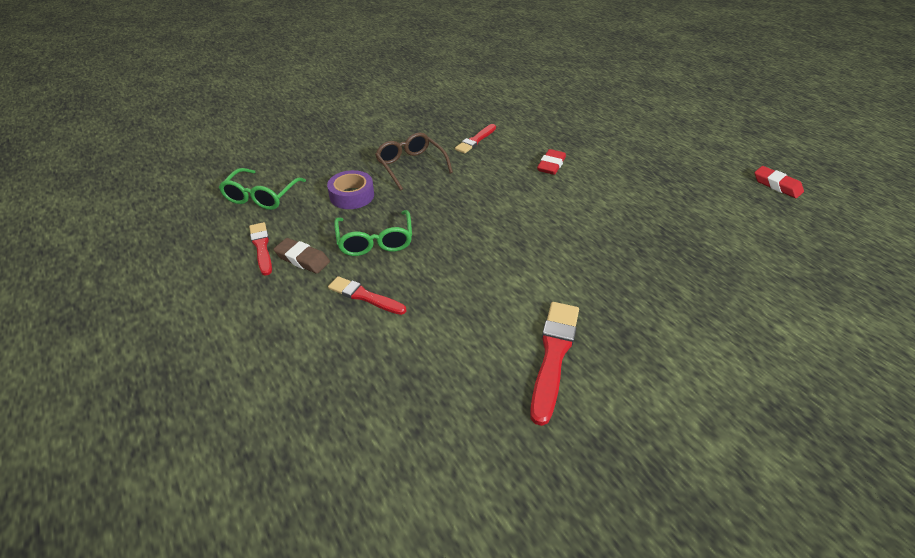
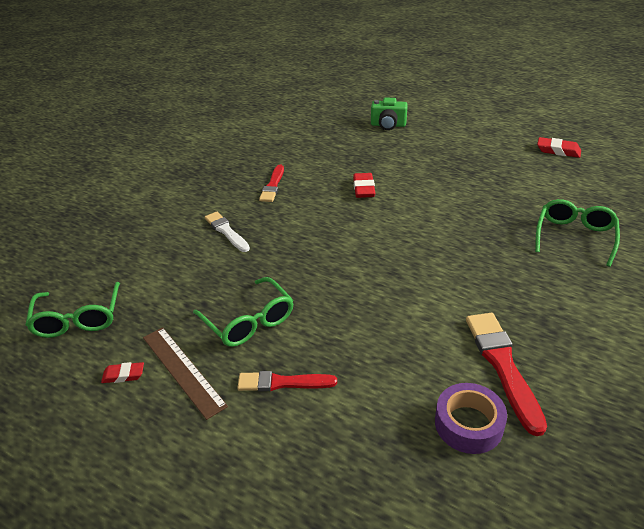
camera: 25 degrees left, 5 degrees down
red brush [249,222,272,276] -> red eraser [101,362,144,383]
brown eraser [274,238,330,274] -> brown ruler [143,327,228,420]
purple tape [327,170,374,209] -> purple tape moved to [435,383,507,454]
brown glasses [375,132,453,190] -> white brush [205,212,250,252]
none -> green camera [371,97,408,130]
none -> green glasses [535,199,620,267]

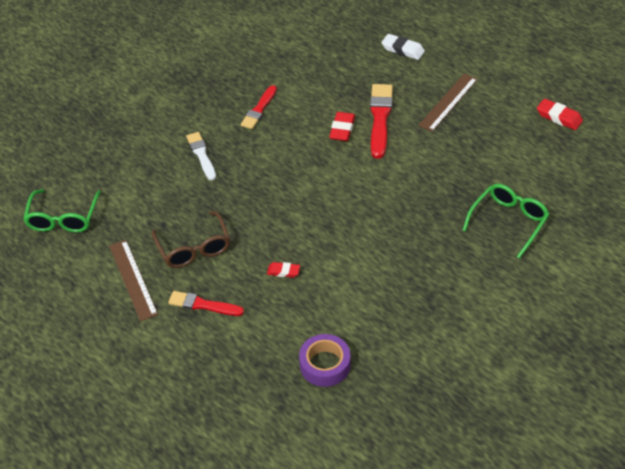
camera: 15 degrees right, 10 degrees up
red eraser [101,362,144,383] -> red eraser moved to [267,262,300,278]
green glasses [193,277,293,347] -> brown glasses [152,211,230,268]
green camera [371,97,408,130] -> white eraser [381,34,425,60]
red brush [466,313,547,436] -> red brush moved to [370,84,393,159]
none -> brown ruler [418,74,478,132]

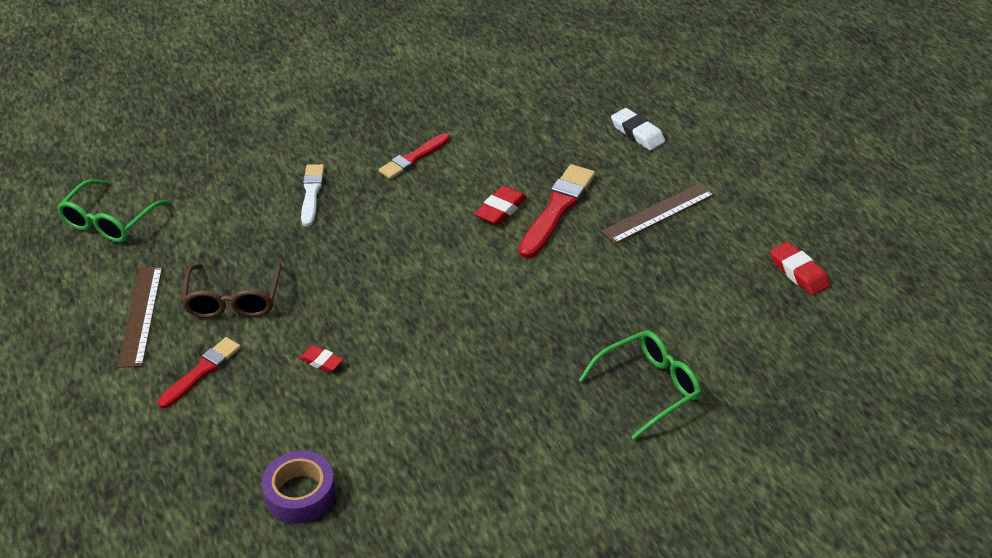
camera: 20 degrees right, 5 degrees down
red brush [168,291,244,316] -> red brush turned 90 degrees clockwise [158,337,241,408]

